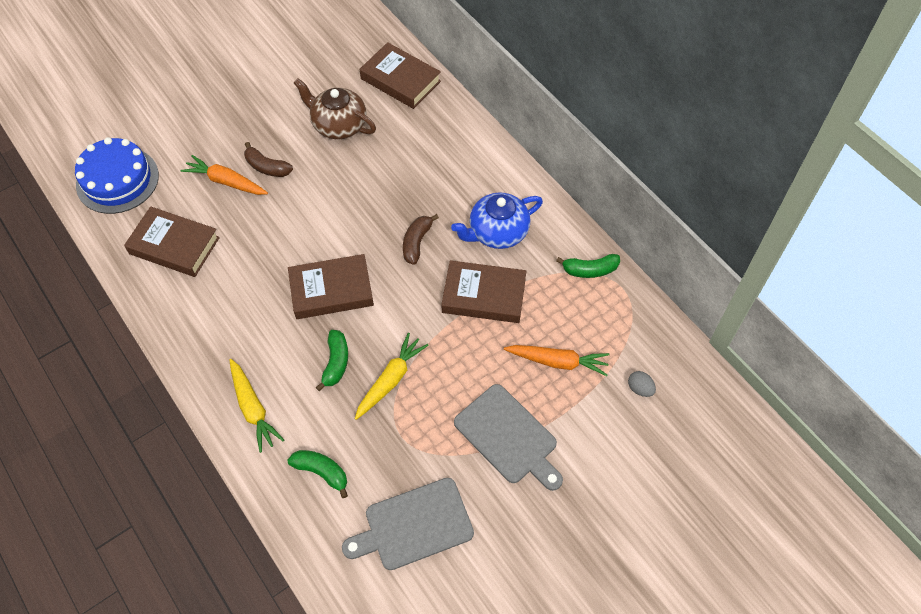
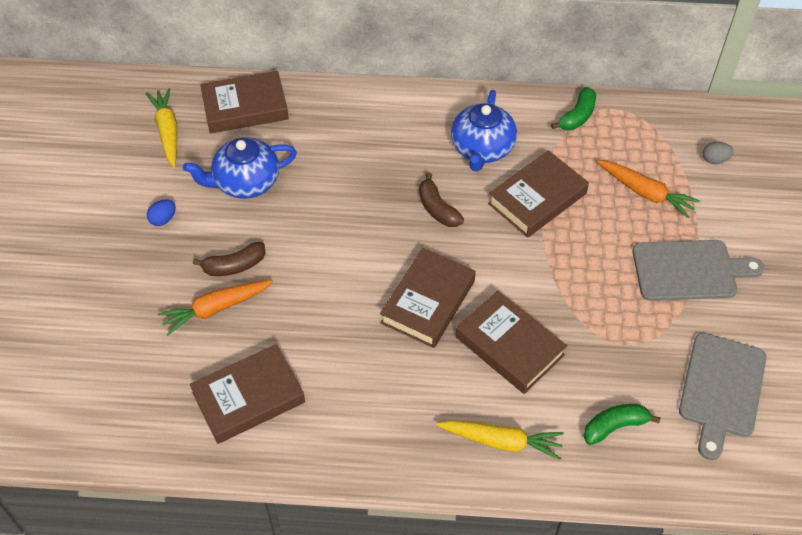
camera: 50 degrees left, 5 degrees down
blue cake [75,137,159,214] -> none
brown teapot [294,78,376,139] -> blue teapot [183,138,297,199]
green banana [316,330,348,391] -> brown book [456,291,567,394]
yellow carrot [355,333,429,420] -> yellow carrot moved to [146,88,177,167]
orange carrot [504,345,610,376] -> orange carrot turned 75 degrees clockwise [597,160,700,219]
none -> blue egg [147,199,176,226]

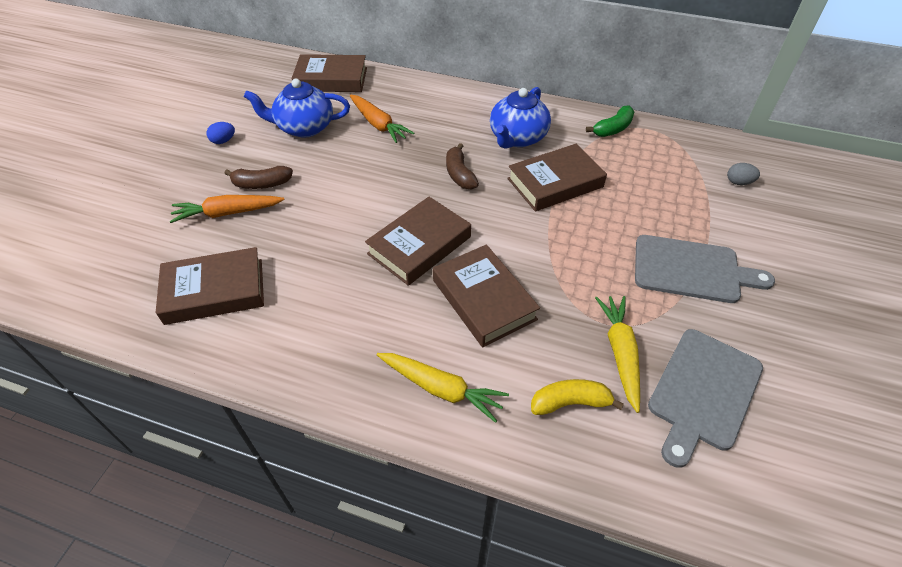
camera: 15 degrees right, 5 degrees down
yellow carrot [146,88,177,167] -> yellow carrot moved to [595,296,640,413]
green banana [584,404,661,445] -> yellow banana [531,379,624,415]
orange carrot [597,160,700,219] -> orange carrot moved to [350,95,414,143]

